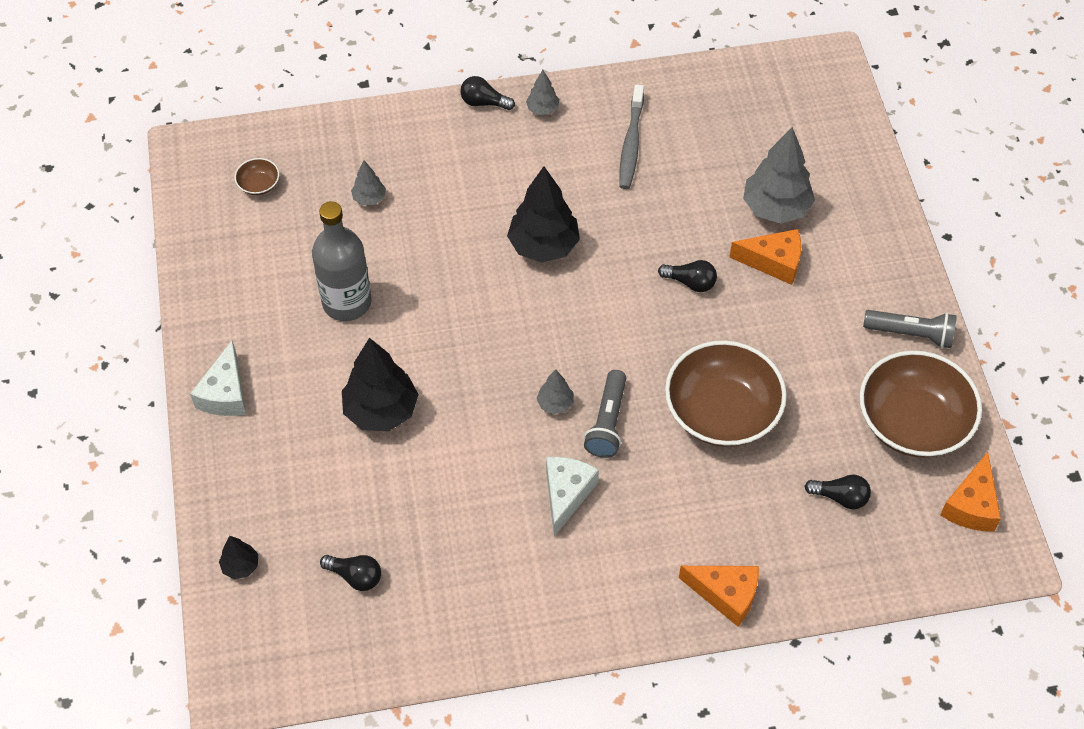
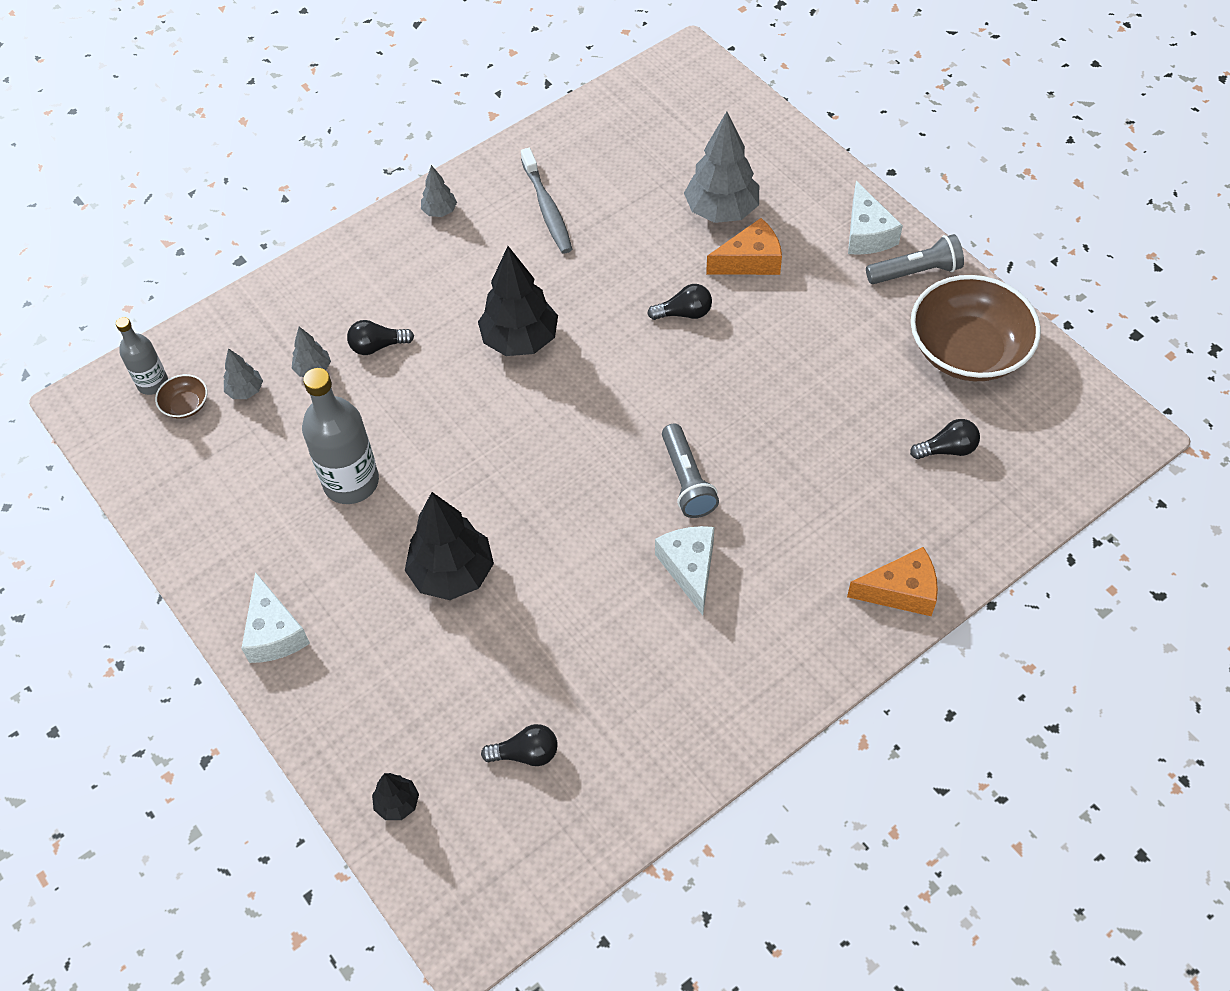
camera: 25 degrees left, 0 degrees up
black light bulb [460,76,515,110] -> black light bulb moved to [347,320,414,355]
grey tree [537,370,574,414] -> grey tree moved to [223,348,263,399]
brown bowl [665,340,787,447] -> none
orange cheese [940,452,1001,532] -> none
none -> grey bottle [116,317,168,395]
none -> white cheese [848,181,903,255]

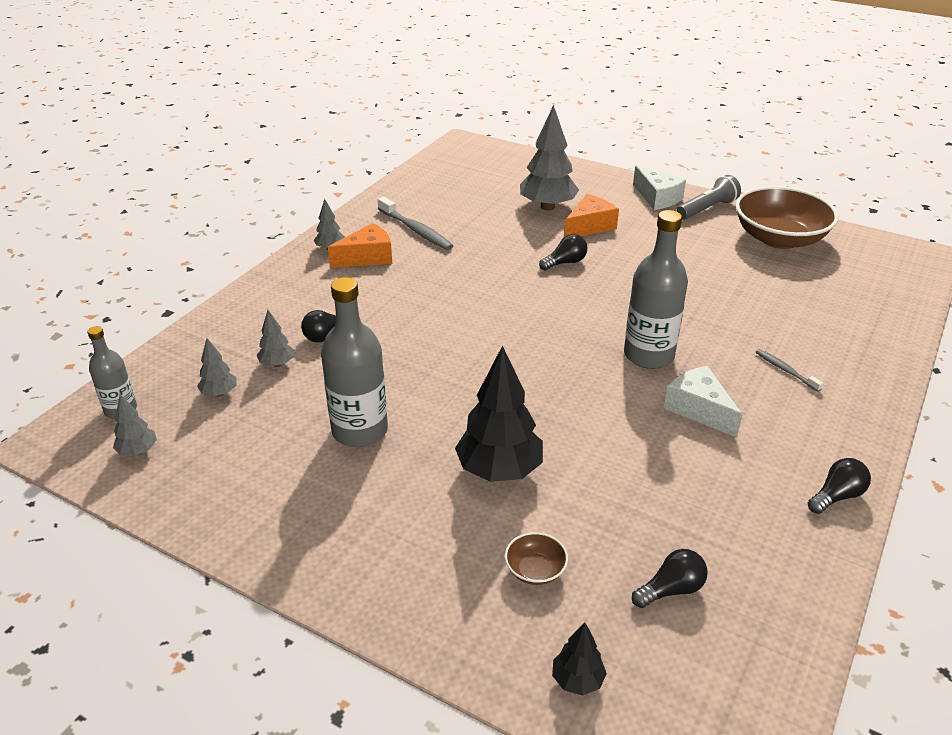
camera: 25 degrees left, 20 degrees down
brown bowl [155,374,207,418] -> brown bowl moved to [505,532,568,585]
white cheese [241,572,310,663] -> none
black tree [478,246,558,356] -> none
grey flashlight [662,424,719,518] -> grey bottle [624,210,688,369]
orange cheese [847,547,938,616] -> orange cheese moved to [328,223,392,268]
black light bulb [910,419,980,459] -> black light bulb moved to [808,458,871,514]
none -> grey tree [113,395,157,456]
none -> grey toothbrush [756,349,824,392]

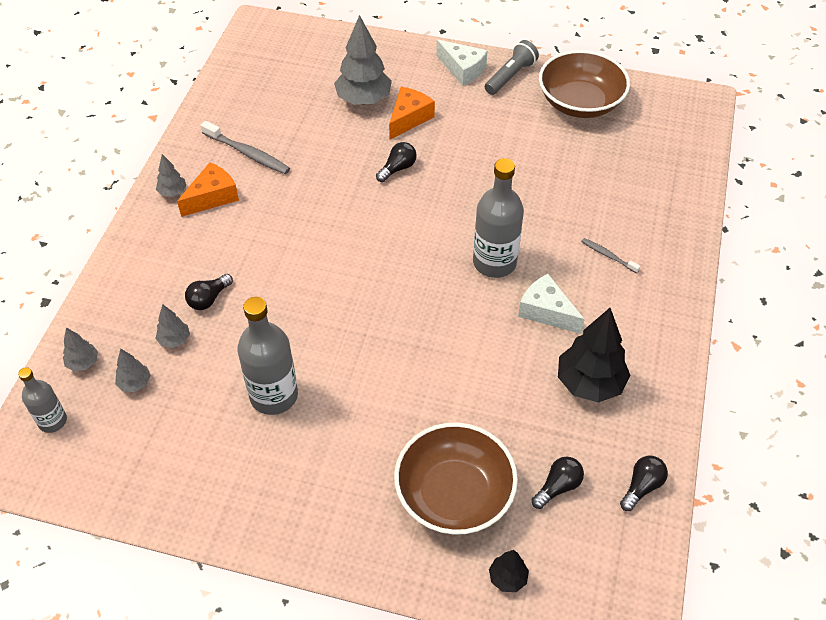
camera: 15 degrees left, 15 degrees up
grey tree [113,395,157,456] -> grey tree moved to [63,327,98,371]
black tree [455,345,543,482] -> black tree moved to [558,308,630,403]
brown bowl [505,532,568,585] -> brown bowl [394,422,518,535], size x2.45
black light bulb [808,458,871,514] -> black light bulb moved to [620,456,668,511]

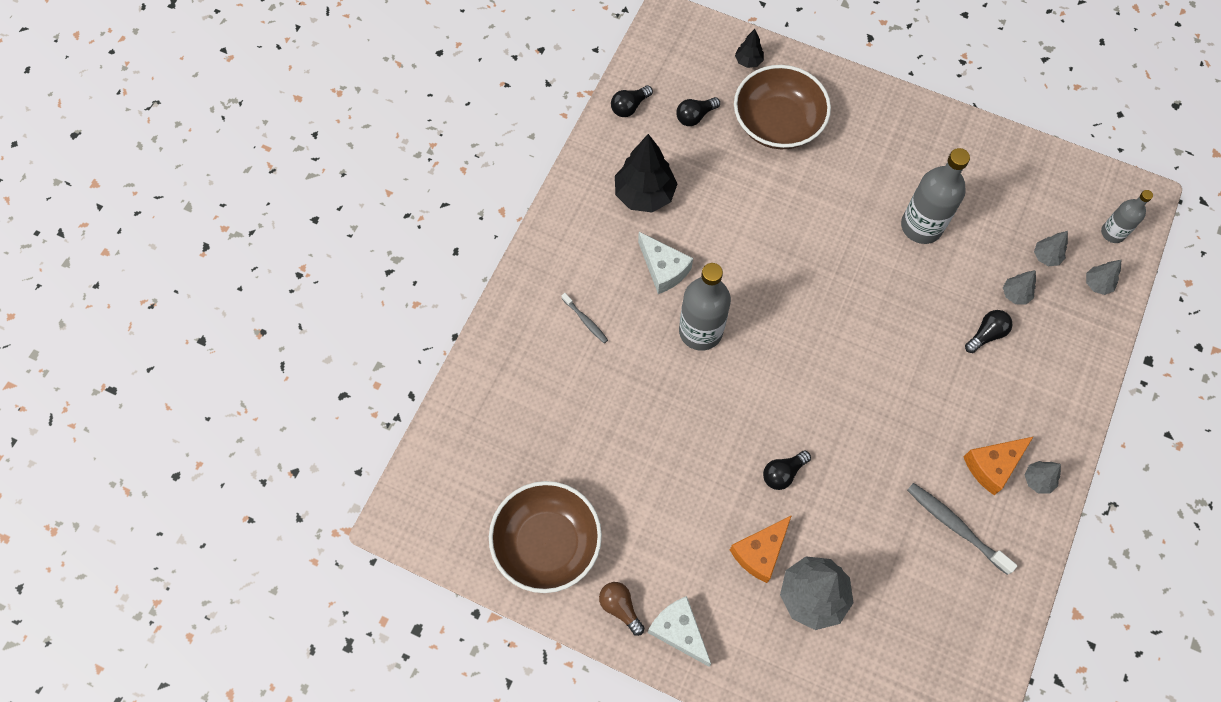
camera: 170 degrees left, 15 degrees up
grey flashlight [485,40,539,95] -> brown light bulb [599,582,644,636]

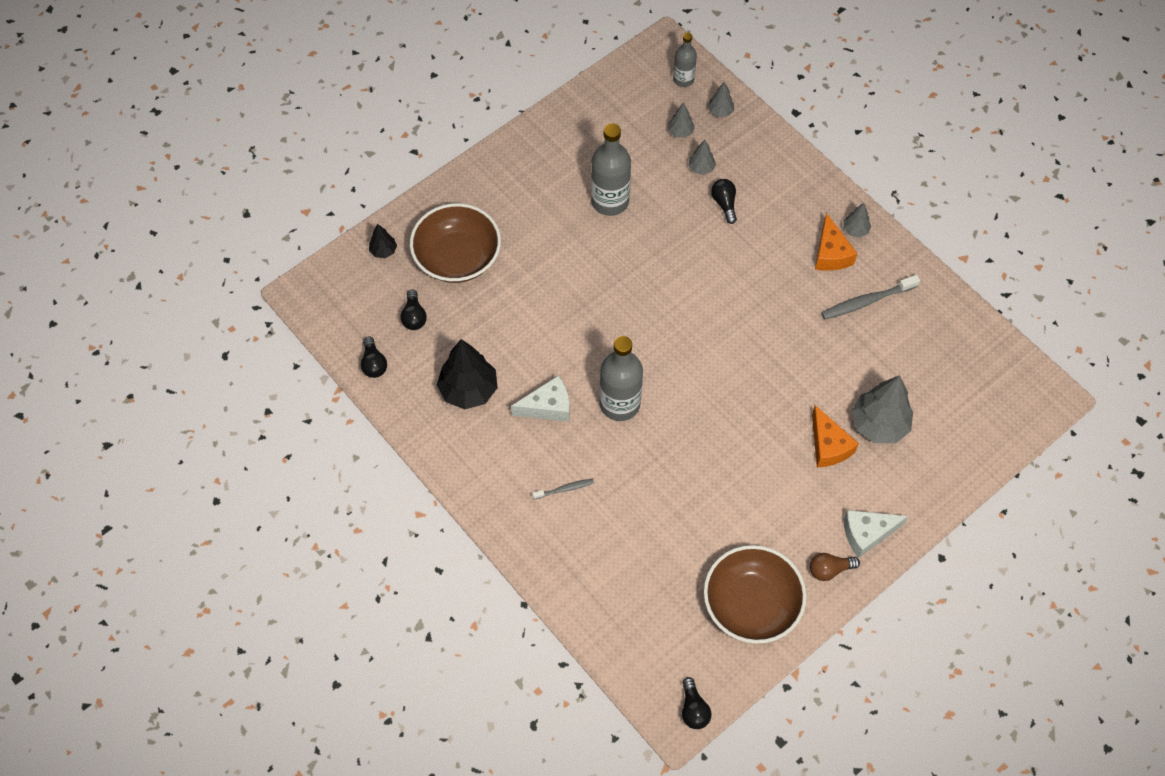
camera: 65 degrees left, 5 degrees down
black light bulb [763,450,811,490] -> black light bulb moved to [682,677,712,729]

